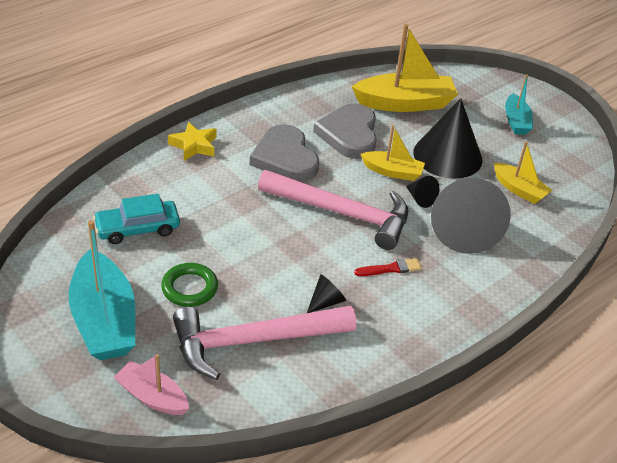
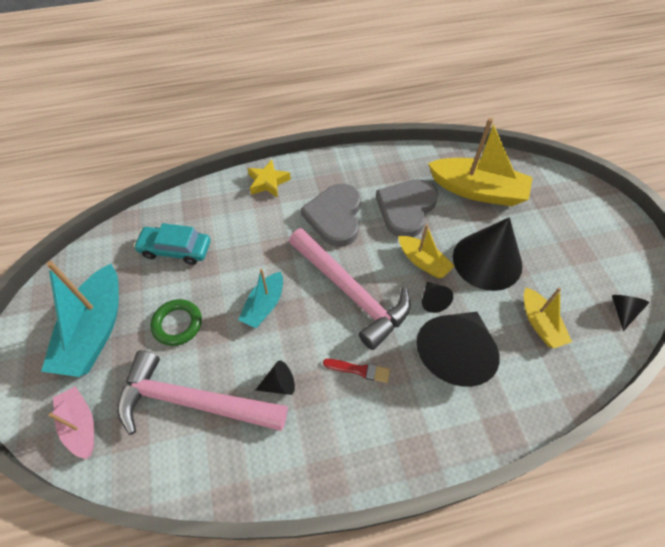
camera: 30 degrees right, 15 degrees up
turquoise boat [505,74,533,135] -> turquoise boat moved to [238,269,283,328]
none -> black cone [612,295,650,331]

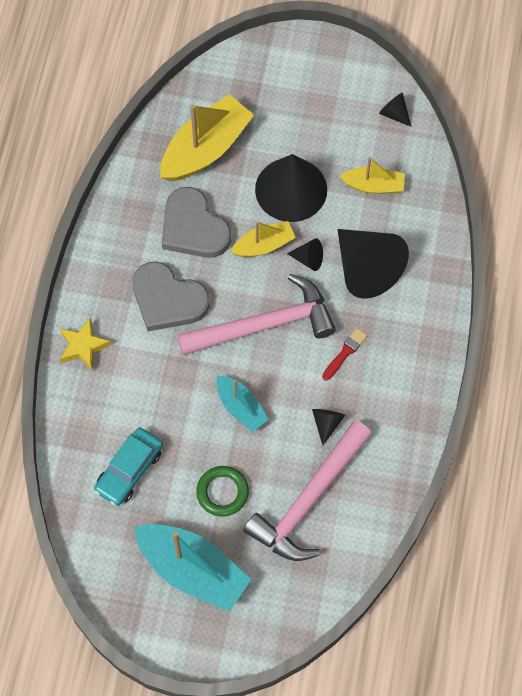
camera: 65 degrees left, 10 degrees up
pink boat [49,386,94,459] -> none

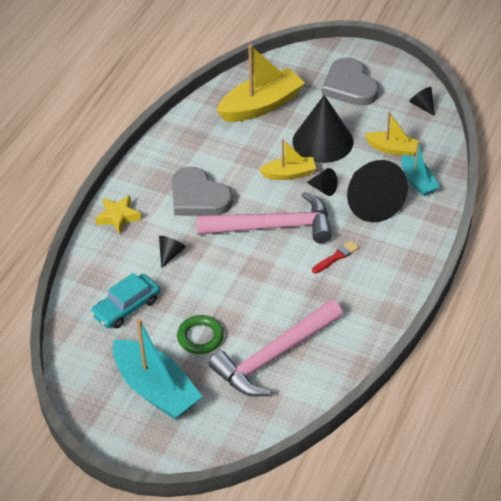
camera: 15 degrees right, 20 degrees down
grey heart [162,187,231,258] -> grey heart moved to [322,57,379,106]
turquoise boat [216,375,269,432] -> turquoise boat moved to [401,141,439,196]
black cone [312,409,345,445] -> black cone moved to [159,236,186,269]

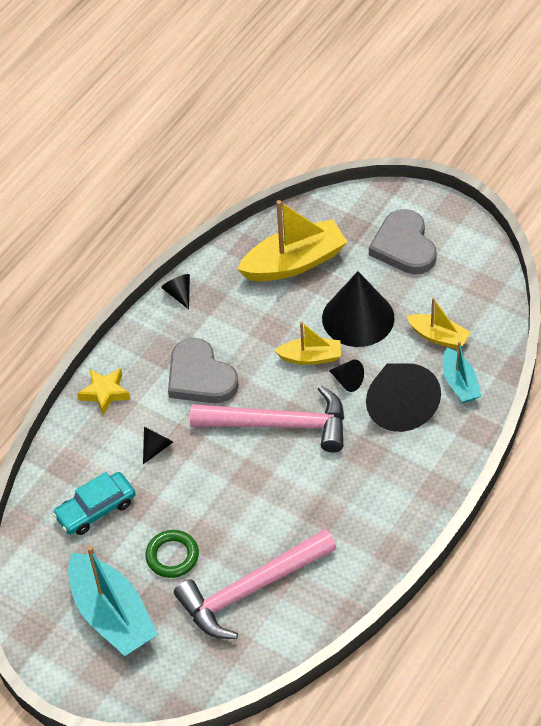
camera: 10 degrees right, 5 degrees up
red brush [312,240,359,274] -> none
black cone [409,87,435,116] -> black cone moved to [161,274,190,309]

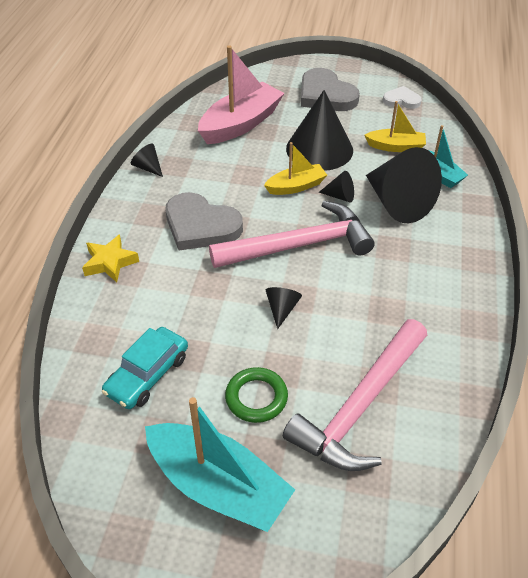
camera: 25 degrees left, 5 degrees down
black cone [143,427,173,464] -> black cone moved to [266,287,302,329]
yellow boat [237,200,347,282] -> pink boat [198,45,284,144]
none -> white heart [383,86,422,109]

